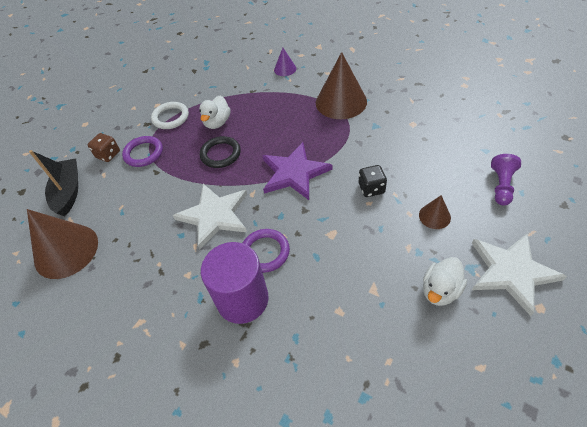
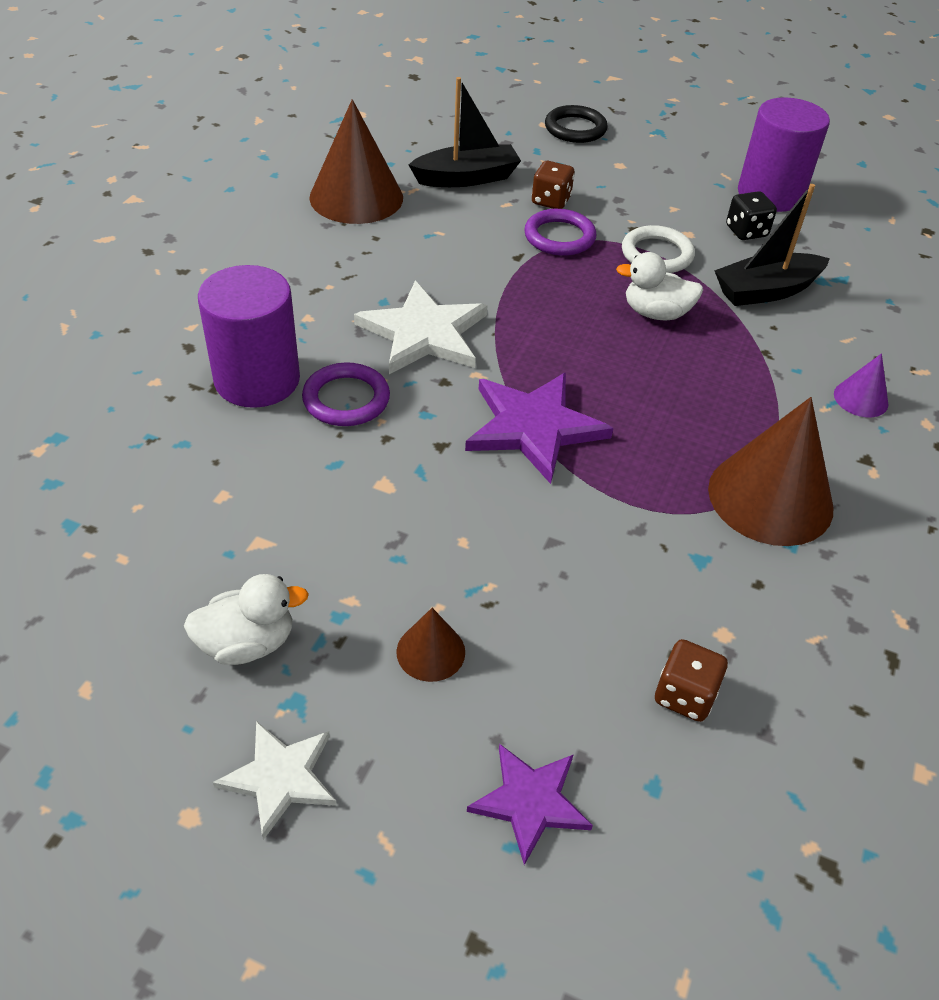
camera: 75 degrees right, 5 degrees down
black ring [200,136,241,168] -> black ring moved to [545,105,608,143]
black dice [359,165,387,197] -> black dice moved to [726,191,777,240]
white duck [423,257,467,306] -> white duck turned 135 degrees clockwise [184,574,309,665]
white star [472,234,567,316] -> white star [213,721,337,840], size x0.62
purple pawn [491,154,521,206] -> purple star [467,744,593,865]
none -> brown dice [655,639,728,722]
none -> black boat [714,184,830,306]
none -> purple cylinder [738,97,830,212]

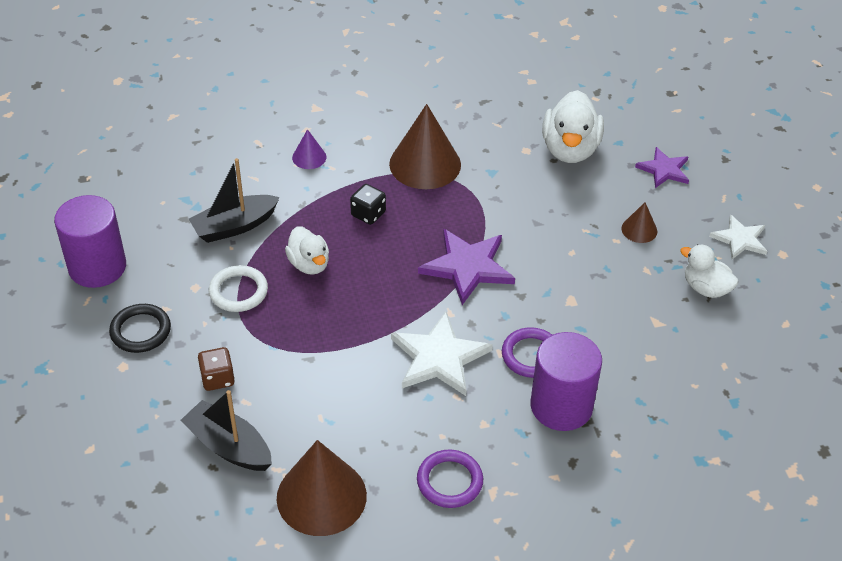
camera: 125 degrees left, 0 degrees up
purple ring [524,209,596,256] -> purple ring moved to [417,449,483,508]
black ring [545,105,608,143] -> black ring moved to [109,304,171,353]
brown dice [655,639,728,722] -> white duck [542,90,604,163]
black boat [714,184,830,306] -> black boat turned 120 degrees clockwise [189,158,280,243]
black dice [726,191,777,240] -> black dice moved to [350,184,386,225]

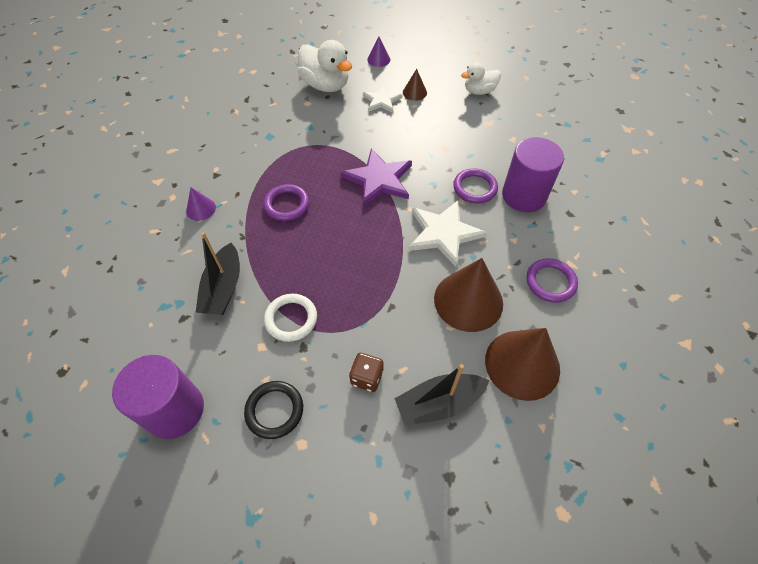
camera: 55 degrees left, 10 degrees up
white duck [285,226,329,275] -> none
black dice [350,184,386,225] -> purple ring [263,184,309,221]
brown cone [389,104,461,189] -> brown cone moved to [434,258,503,332]
purple star [635,147,689,188] -> purple cone [367,36,390,67]
white star [709,214,767,259] -> white star moved to [363,85,403,113]

